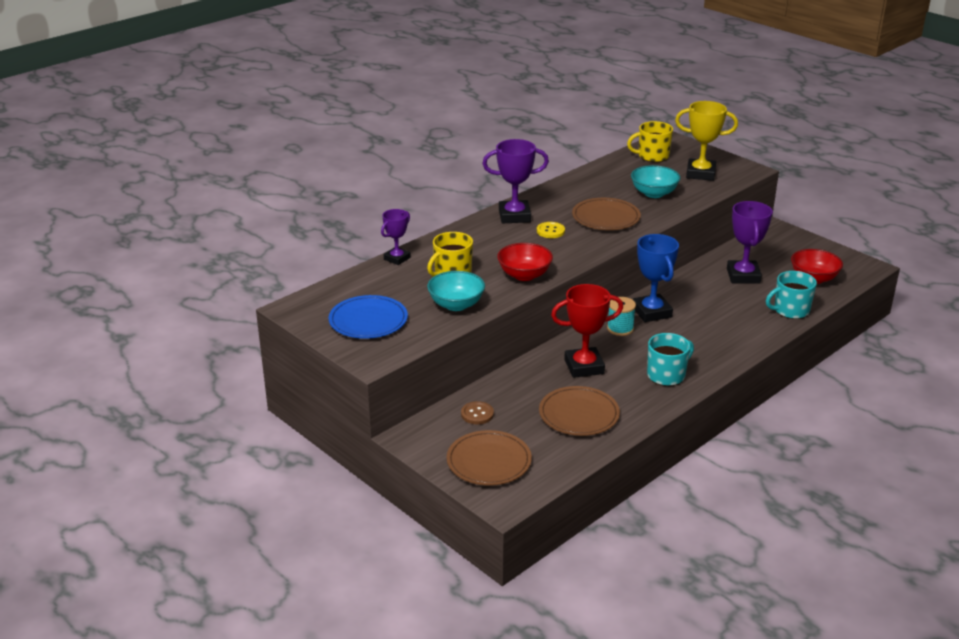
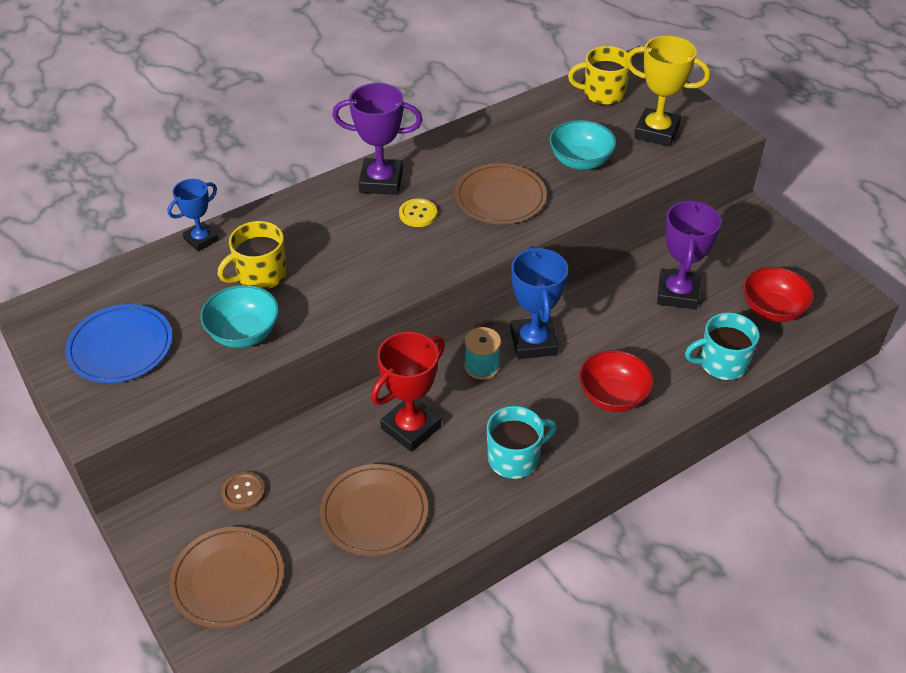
camera: 10 degrees right, 15 degrees up
purple trophy [381,209,411,265] -> blue trophy [168,179,219,252]
red bowl [497,243,553,281] -> red bowl moved to [579,350,654,412]
red trophy [551,284,623,378] -> red trophy turned 45 degrees counterclockwise [371,332,445,452]

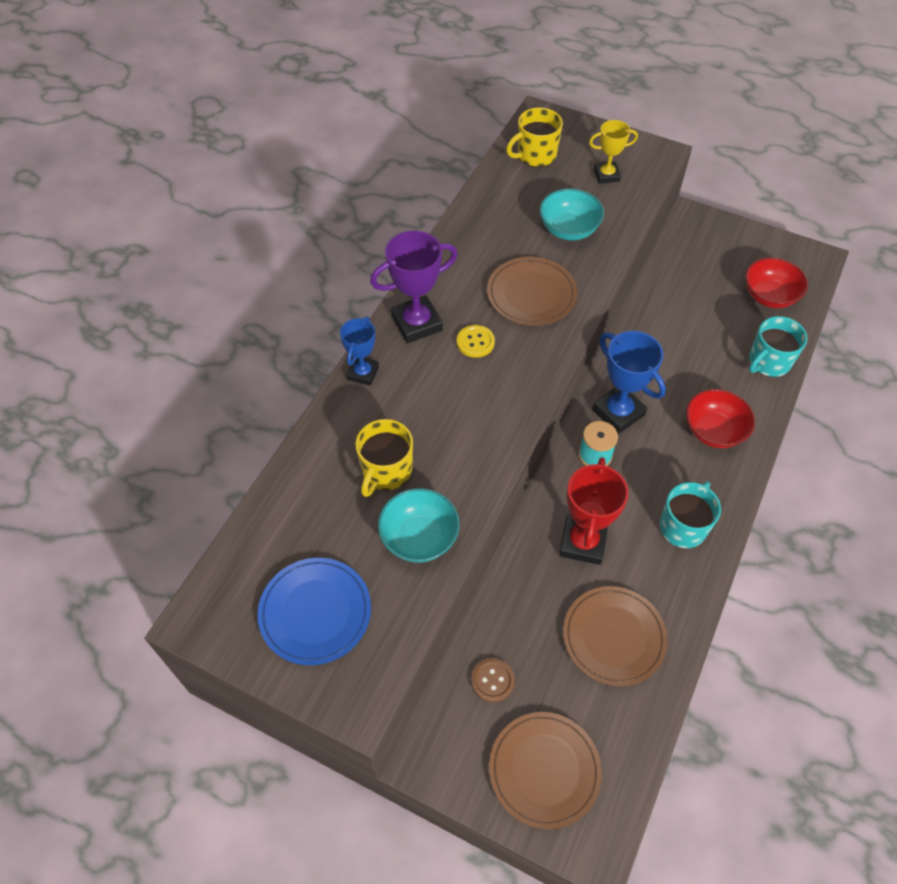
camera: 30 degrees left, 10 degrees up
blue trophy [168,179,219,252] -> blue trophy moved to [340,316,379,386]
yellow trophy [626,36,710,146] -> yellow trophy [589,120,638,184], size x0.62
purple trophy [657,199,722,310] -> none

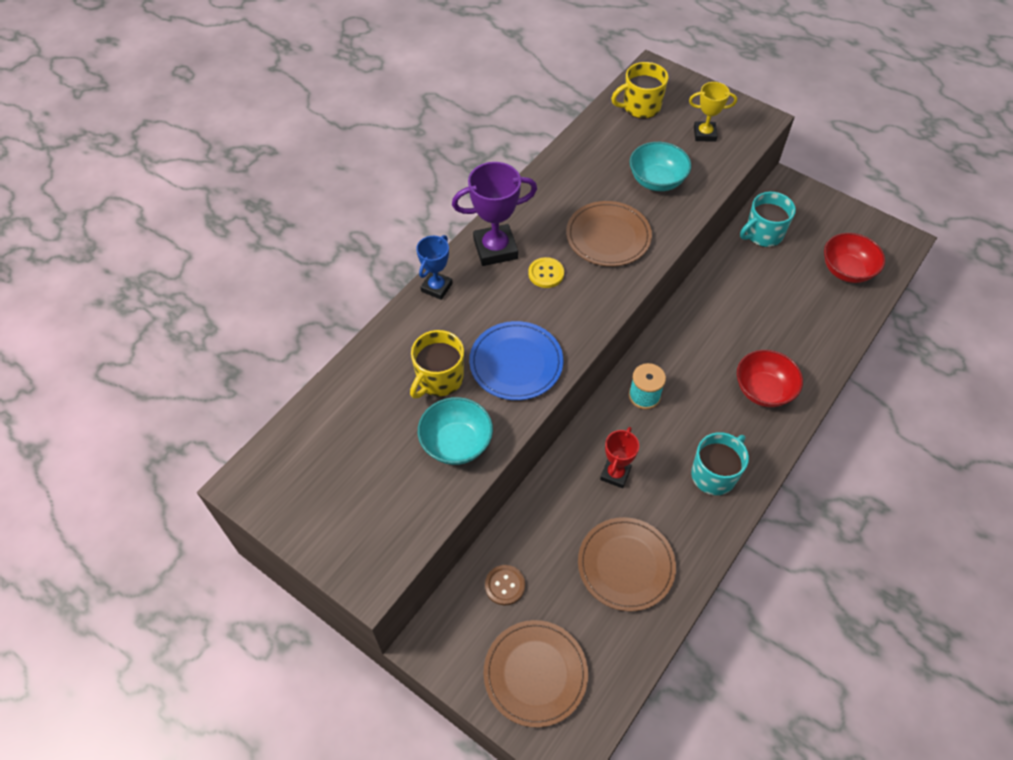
camera: 10 degrees right, 0 degrees up
blue plate [257,558,371,665] -> blue plate moved to [469,321,563,400]
red trophy [559,457,629,565] -> red trophy [600,427,639,488], size x0.62
blue trophy [592,331,666,434] -> none
turquoise mug [749,316,807,377] -> turquoise mug moved to [740,192,796,247]

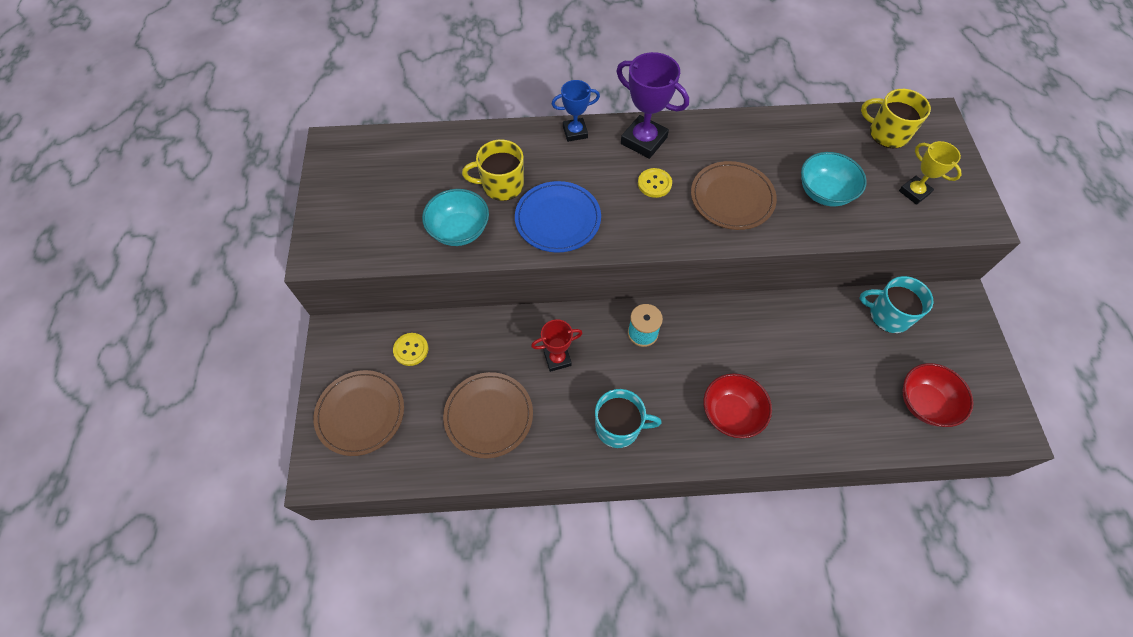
camera: 50 degrees right, 5 degrees up
brown button [485,565,525,605] -> yellow button [393,333,428,366]

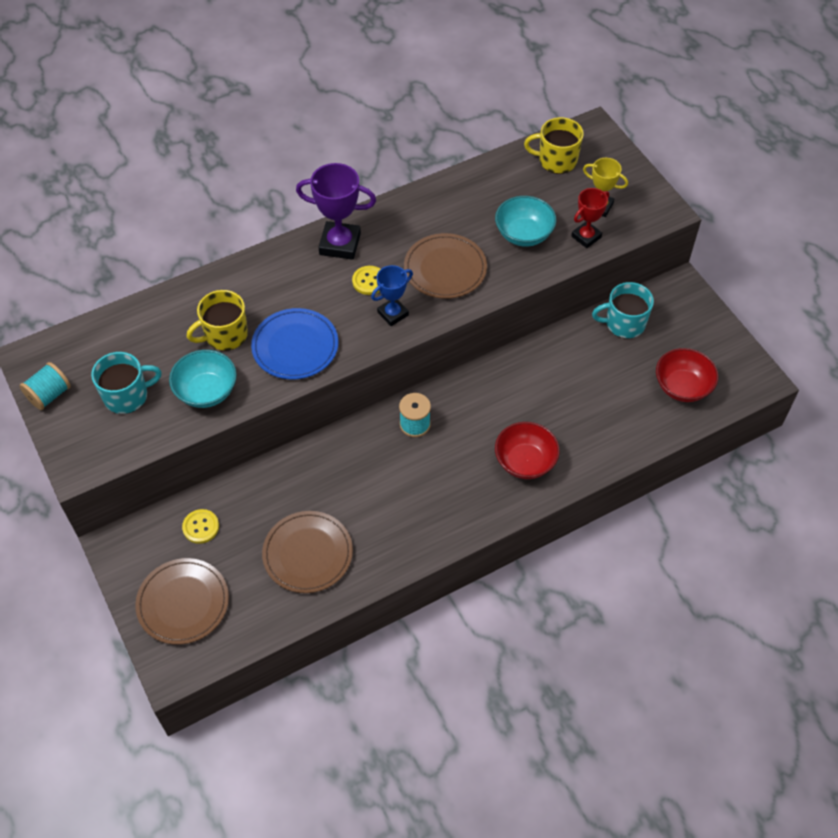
camera: 25 degrees left, 5 degrees down
red trophy [531,319,583,372] -> red trophy moved to [571,188,609,248]
blue trophy [552,80,600,142] -> blue trophy moved to [371,265,413,326]
turquoise mug [595,389,662,448] -> turquoise mug moved to [91,352,162,414]
none -> turquoise spool [19,362,71,410]

